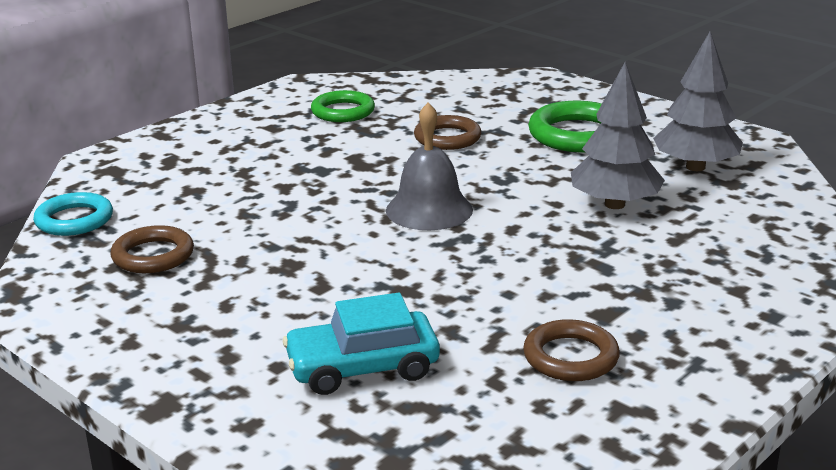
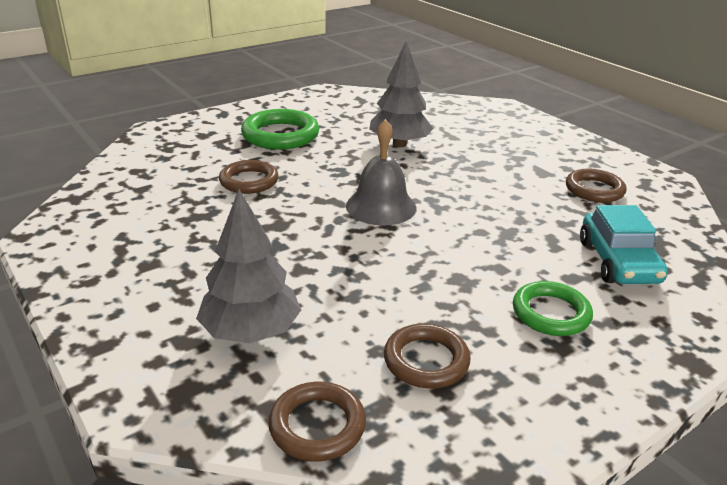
camera: 80 degrees left, 5 degrees up
turquoise ring [33,192,113,236] -> brown ring [268,382,366,462]
green ring [311,90,375,122] -> green ring moved to [513,281,593,336]
grey tree [653,32,743,171] -> grey tree moved to [196,189,301,344]

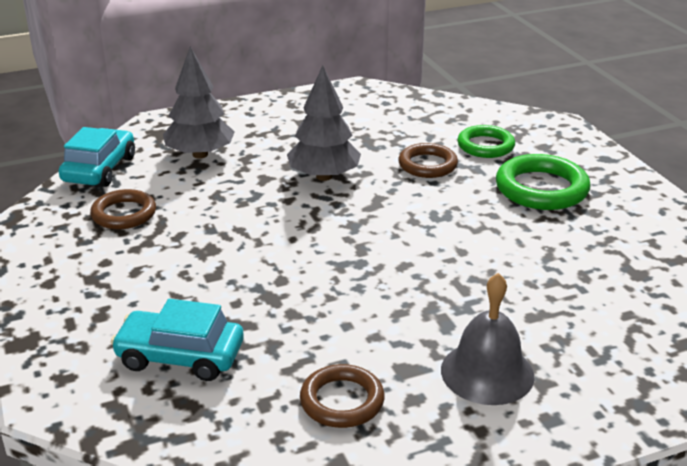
camera: 105 degrees right, 0 degrees up
brown ring [268,382,366,462] -> turquoise car [58,127,135,187]
grey bell [346,119,417,225] -> grey bell moved to [441,273,535,405]
grey tree [369,42,434,147] -> grey tree moved to [287,65,361,181]
green ring [513,281,593,336] -> green ring moved to [457,125,515,158]

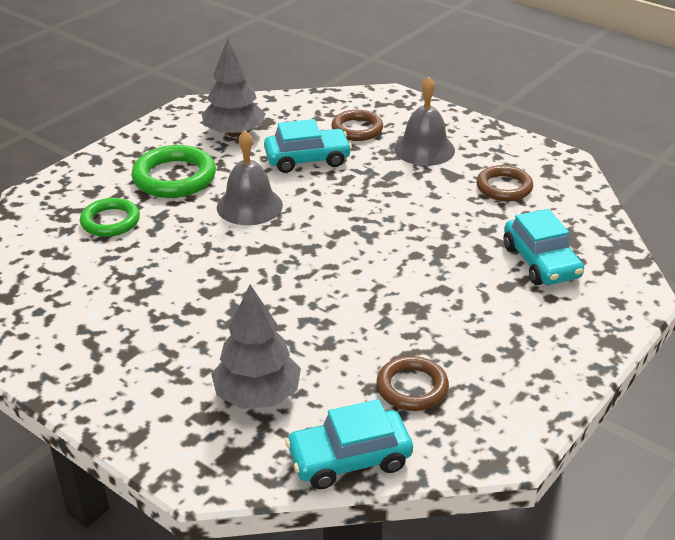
camera: 120 degrees left, 5 degrees up
grey tree [287,65,361,181] -> grey tree moved to [202,39,266,137]
brown ring [398,143,458,178] -> brown ring moved to [331,110,383,141]
none -> grey bell [217,131,283,225]
none -> turquoise car [264,119,352,173]

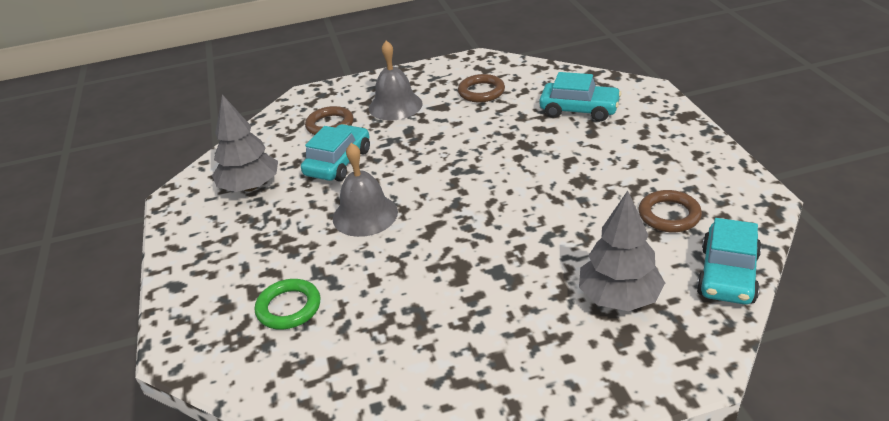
camera: 50 degrees left, 0 degrees up
green ring [131,145,216,198] -> none

